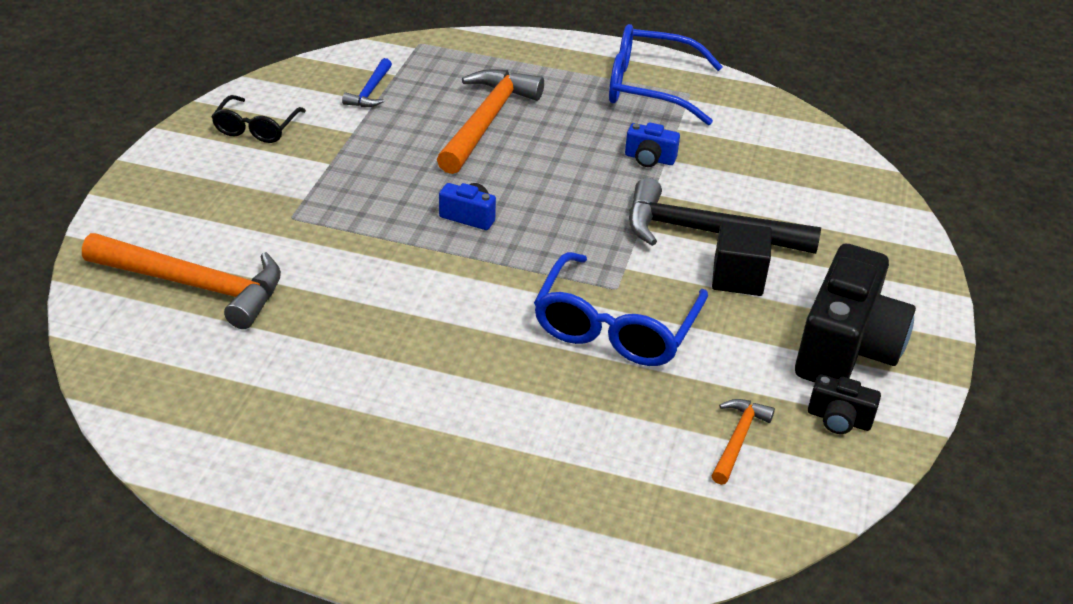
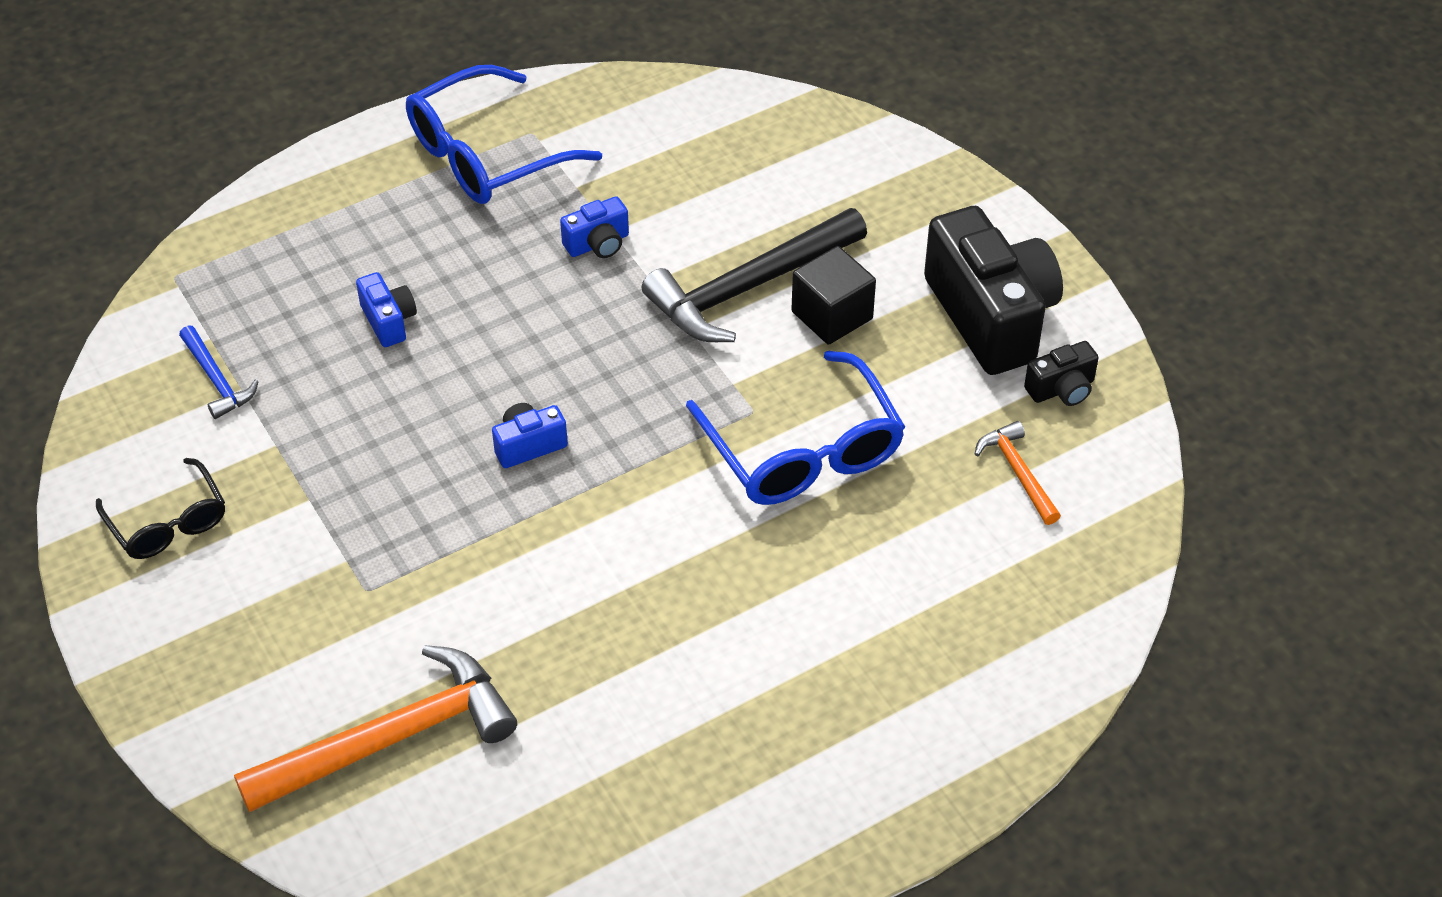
camera: 45 degrees left, 10 degrees up
orange hammer [437,69,544,174] -> blue camera [356,272,417,347]

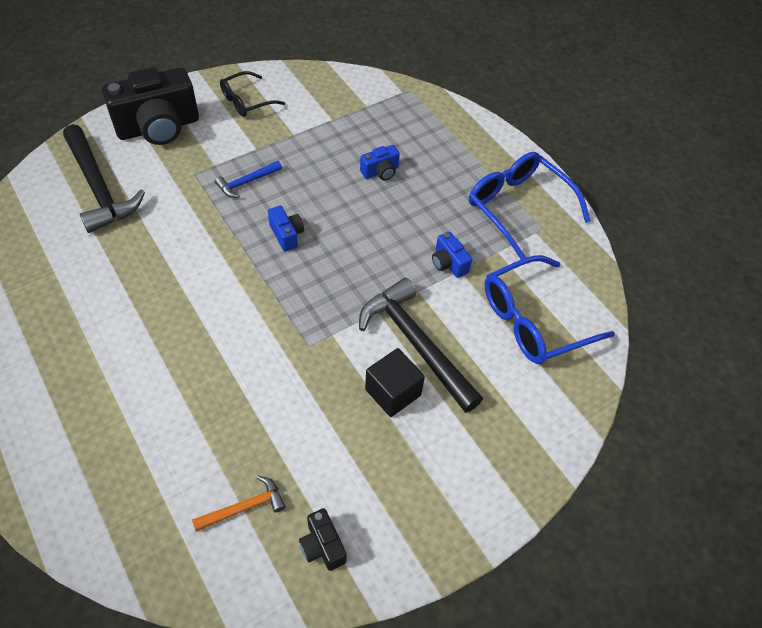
camera: 85 degrees right, 5 degrees up
blue hammer [179,325,259,419] -> blue hammer moved to [215,161,282,198]
orange hammer [234,645,517,812] -> black hammer [63,124,145,233]
blue glasses [686,351,905,505] -> blue glasses moved to [484,255,615,364]
black camera [924,206,1063,375] -> black camera moved to [102,67,199,145]

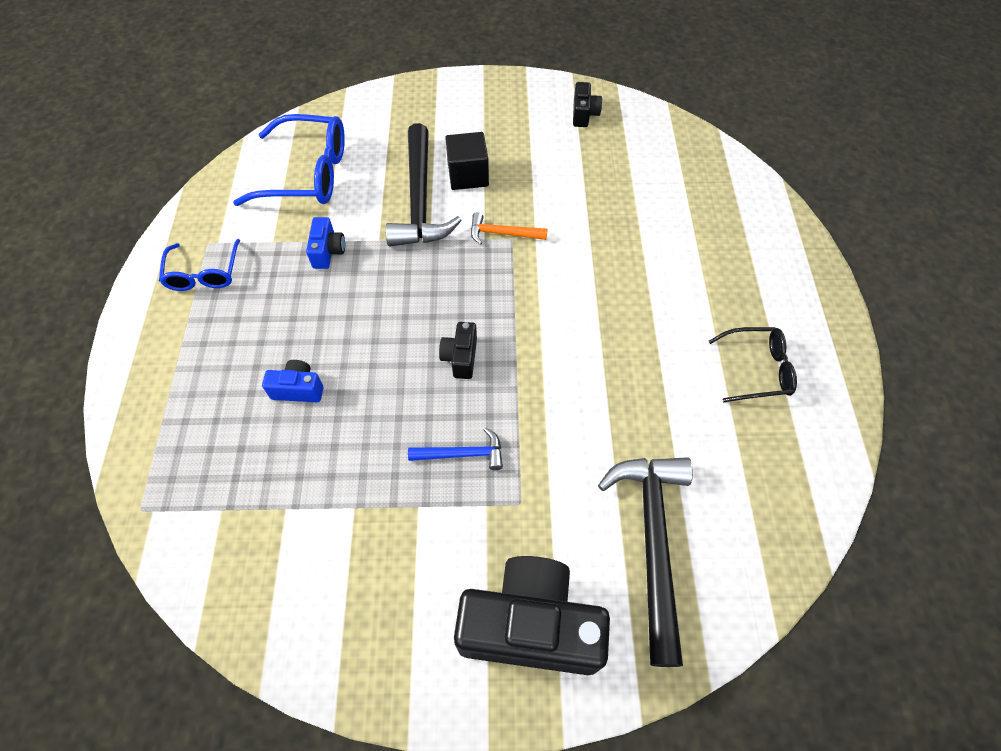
camera: 145 degrees left, 5 degrees up
orange hammer [192,476,286,532] -> orange hammer moved to [471,212,548,245]
black glasses [220,71,285,117] -> black glasses moved to [709,327,797,402]
blue camera [268,206,304,252] -> black camera [439,322,477,379]
blue glasses [469,152,591,259] -> blue glasses [159,239,240,291], size x0.60

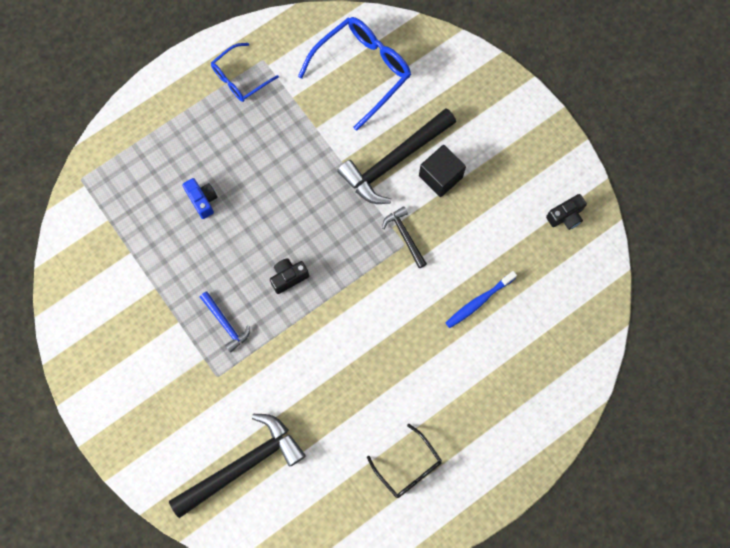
camera: 55 degrees right, 15 degrees up
blue glasses [233,114,345,206] -> blue glasses turned 105 degrees counterclockwise [298,17,411,131]
blue camera [306,217,345,269] -> none
black camera [454,556,610,675] -> none
orange hammer [471,212,548,245] -> black hammer [382,206,427,268]
none -> blue toothbrush [446,271,517,328]

